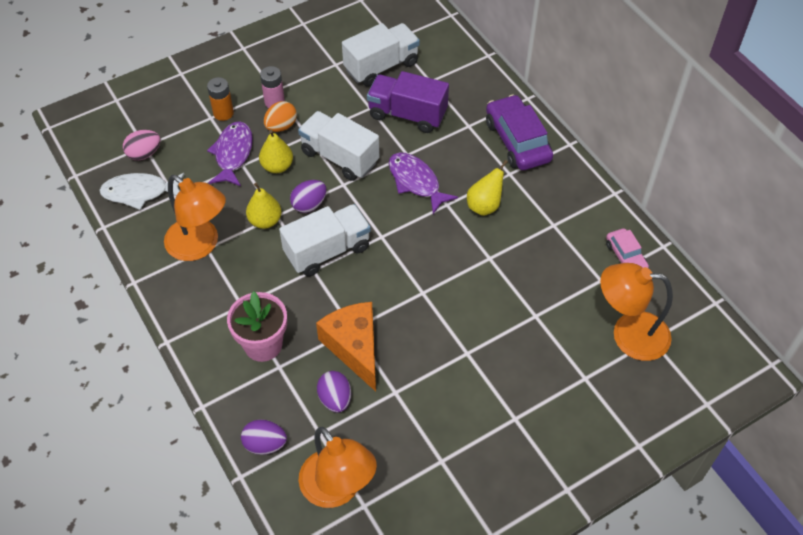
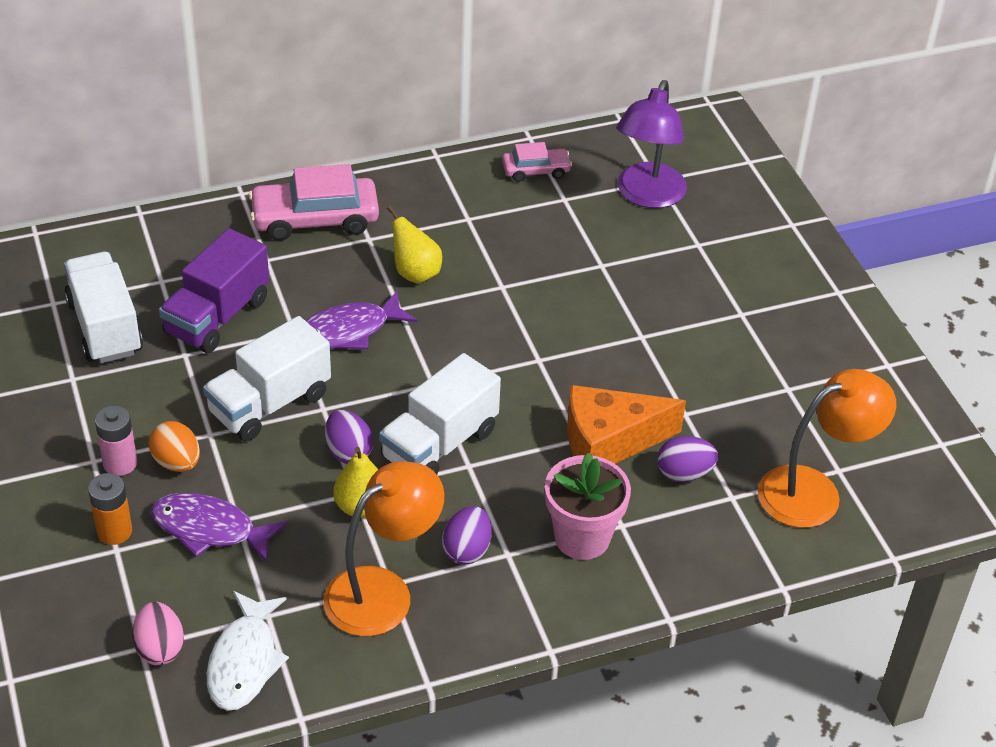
camera: 80 degrees left, 10 degrees down
purple egg [241,420,287,455] -> purple egg moved to [442,506,492,565]
yellow pear [259,130,293,173] -> none
white truck [279,204,371,276] -> white truck turned 120 degrees counterclockwise [379,353,501,474]
purple car [486,95,553,170] -> pink car [248,164,379,241]
orange lamp [600,263,673,361] -> purple lamp [616,80,687,208]

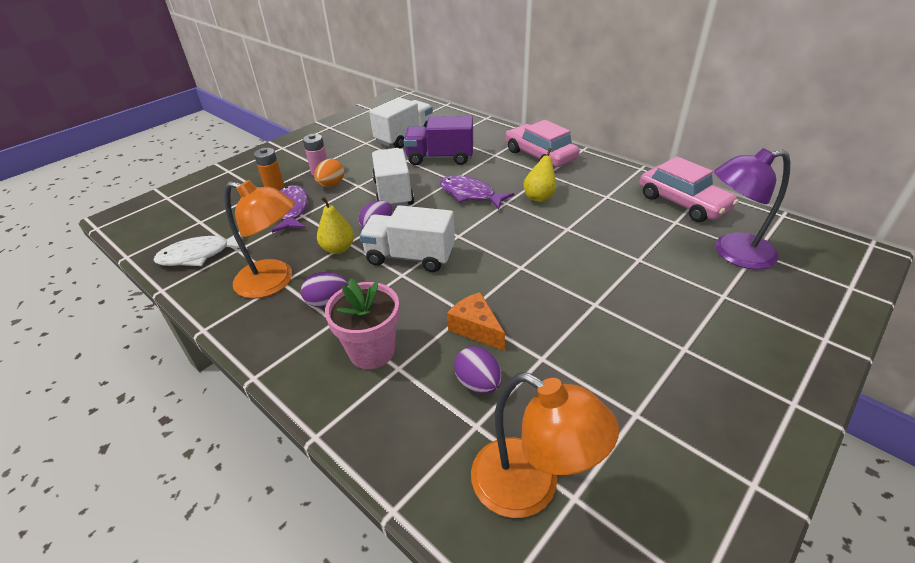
camera: 65 degrees right, 5 degrees down
pink egg [132,602,184,665] -> none
white truck [203,316,331,441] -> white truck turned 60 degrees clockwise [372,148,414,208]
pink car [502,142,572,182] -> pink car [639,156,739,222], size x1.81
orange cheese [567,385,686,464] -> orange cheese [447,292,505,351], size x0.65

